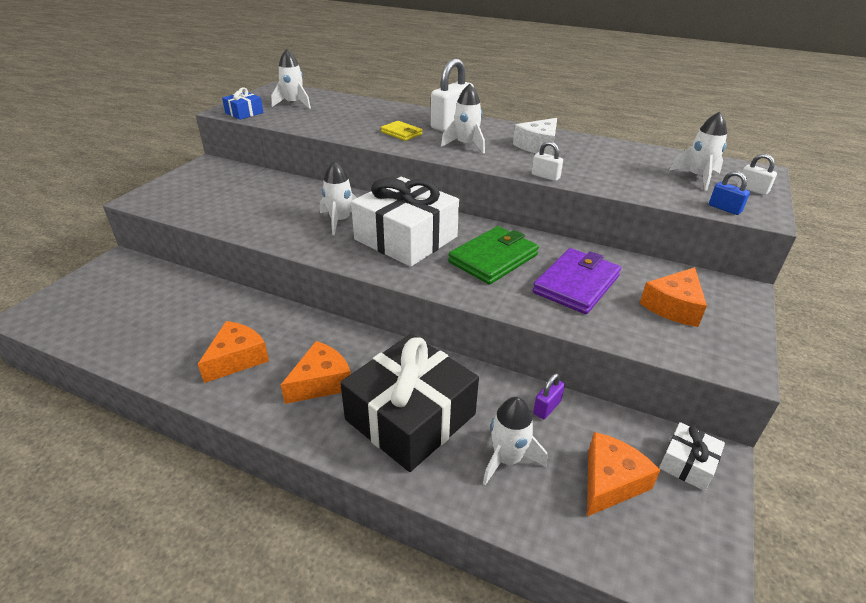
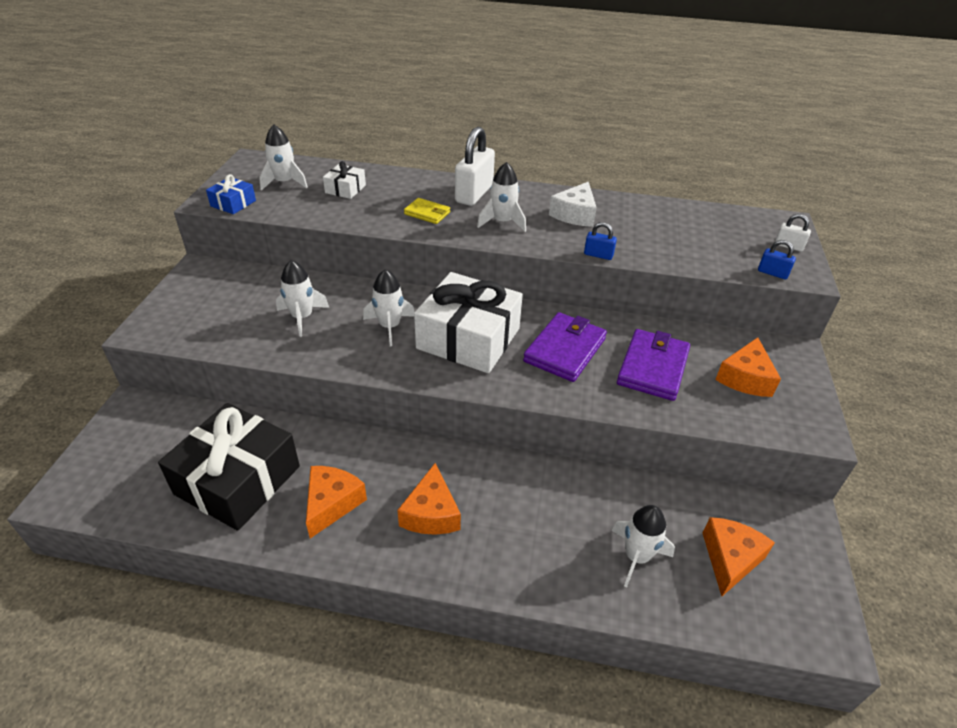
camera: 15 degrees left, 5 degrees up
orange cheese [281,341,351,404] -> orange cheese turned 150 degrees clockwise [397,463,461,535]
black gift [340,334,479,472] -> black gift moved to [158,403,300,531]
green wallet [448,226,539,285] -> purple wallet [523,312,607,382]
white padlock [532,141,563,181] -> blue padlock [584,222,617,260]
purple padlock [533,373,565,419] -> none
white gift [659,422,725,491] -> white gift moved to [323,161,366,199]
white rocket [669,112,727,191] -> white rocket moved to [276,260,329,337]

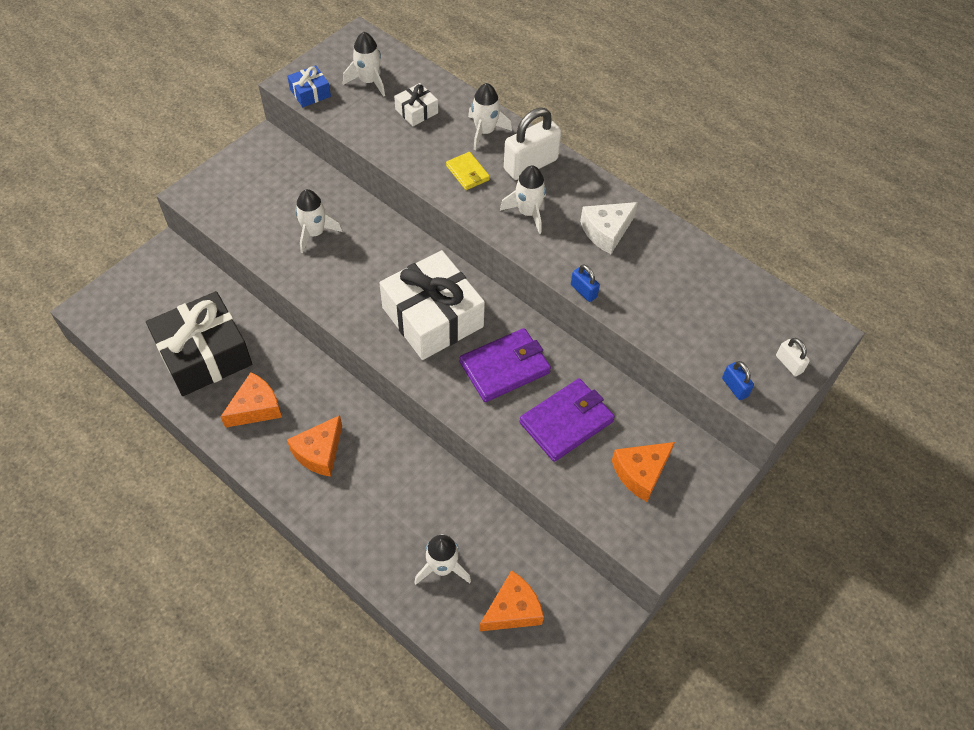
camera: 30 degrees right, 15 degrees up
white rocket [363,269,414,346] -> white rocket moved to [468,83,512,150]

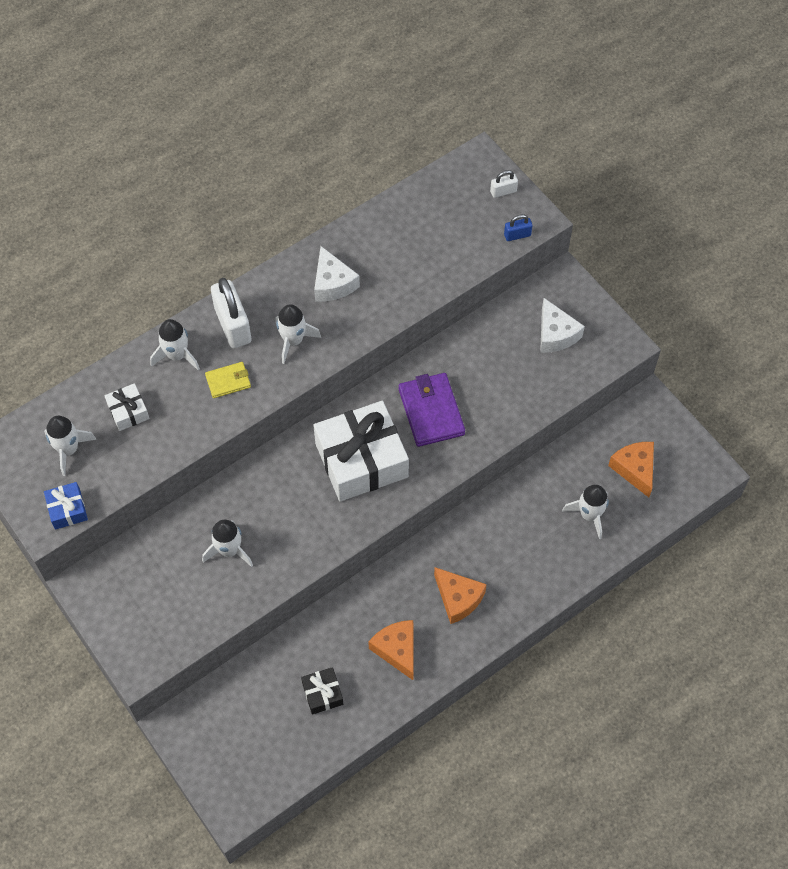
camera: 75 degrees left, 5 degrees up
black gift [146,291,252,396] -> black gift [301,667,343,715], size x0.45
purple wallet [519,378,615,462] -> none
blue padlock [571,264,600,302] -> none
orange cheese [612,442,675,502] -> white cheese [540,298,585,353]

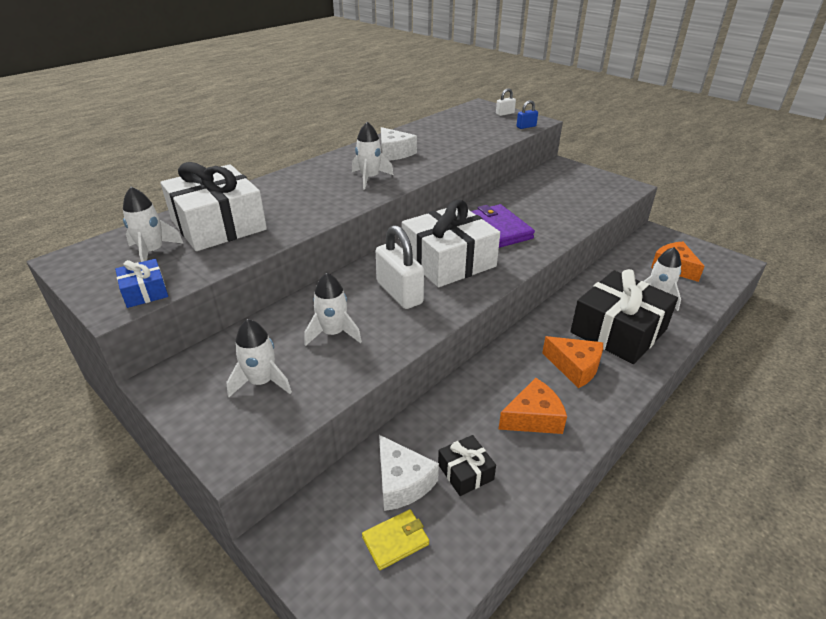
camera: 10 degrees left, 25 degrees down
white gift [104,383,150,431] -> white gift [160,162,267,251], size x2.22
white rocket [150,319,200,370] -> white rocket moved to [226,319,292,397]
yellow wallet [205,362,251,398] -> yellow wallet moved to [362,509,429,570]
white padlock [211,278,252,348] -> white padlock moved to [376,225,424,309]
orange cheese [368,620,414,680] -> orange cheese turned 105 degrees clockwise [498,378,567,434]
white cheese [540,298,585,353] -> white cheese moved to [379,435,439,511]
none -> black gift [570,269,678,364]

